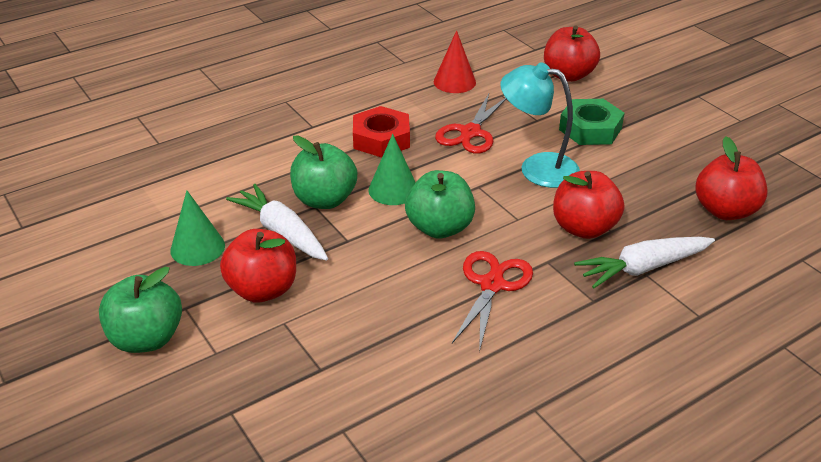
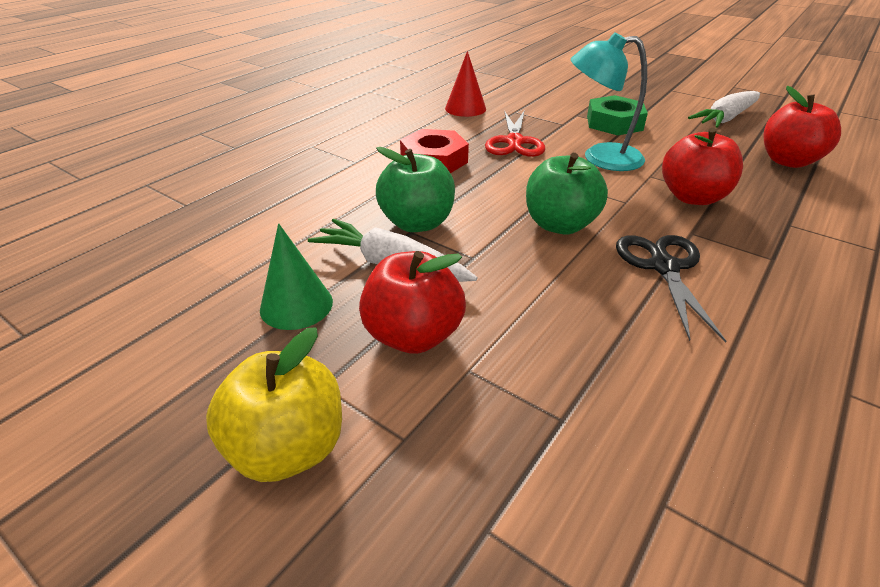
camera: 20 degrees left, 0 degrees up
green apple [99,267,182,353] -> yellow apple [206,327,342,482]
green cone [369,134,416,205] -> none
red scissors [452,251,533,352] -> black scissors [616,235,726,343]
red apple [544,25,600,82] -> none
white carrot [574,237,715,288] -> white carrot moved to [688,91,760,128]

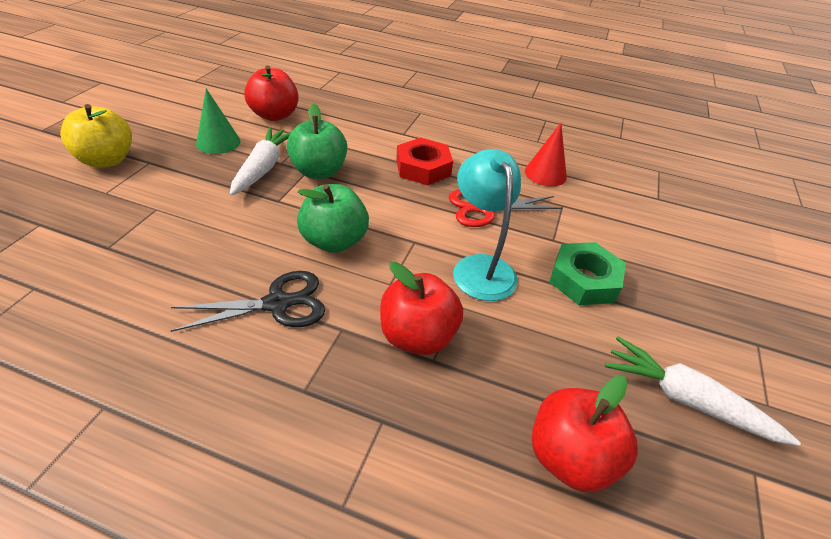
camera: 70 degrees right, 5 degrees up
red apple [359,251,466,354] -> red apple moved to [244,65,299,121]

